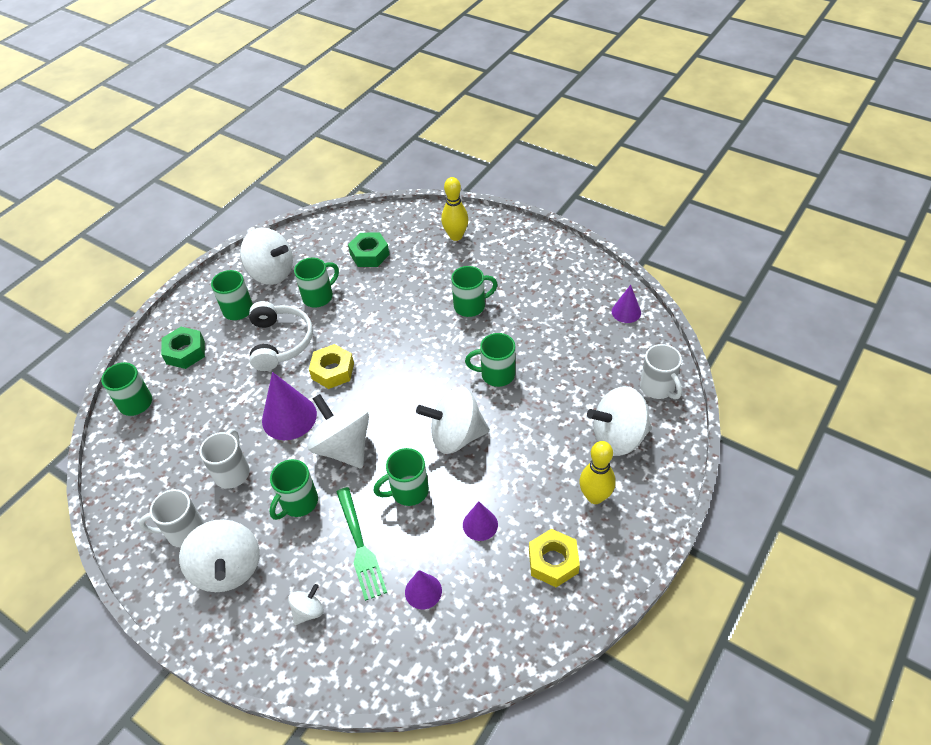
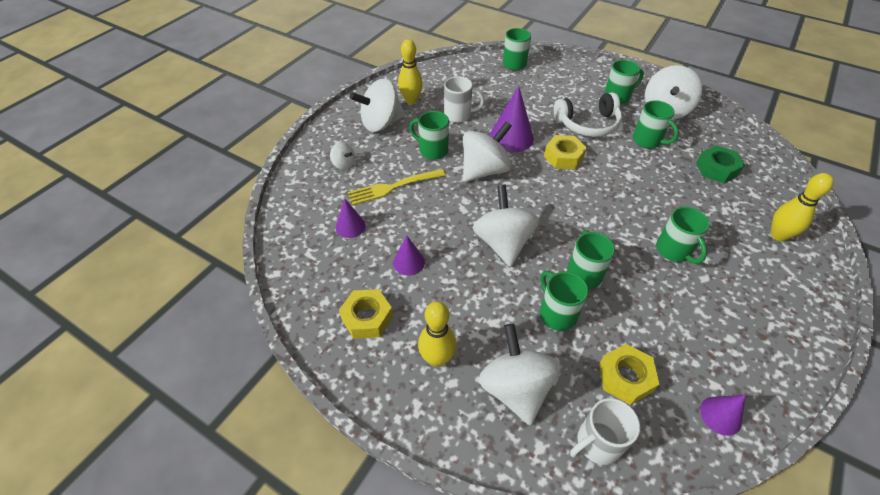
camera: 85 degrees right, 0 degrees up
white mug [139,489,204,547] -> yellow bowling pin [398,39,423,104]
green nut [161,327,205,369] -> none
green fork [337,487,387,601] -> yellow fork [348,169,446,205]
green mug [374,448,429,506] -> green mug moved to [540,271,589,331]
none -> yellow nut [599,344,659,405]

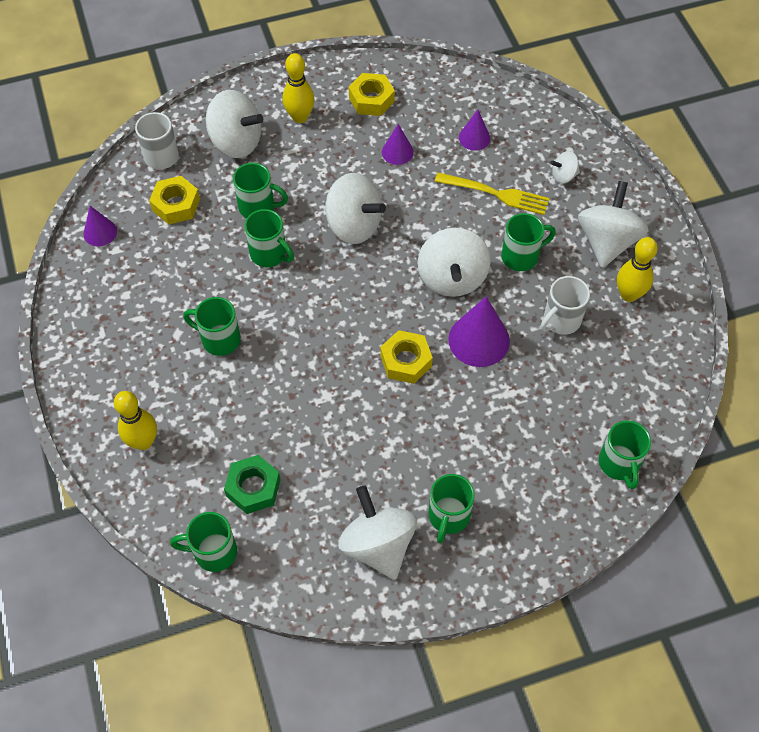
camera: 130 degrees right, 10 degrees up
yellow fork [348,169,446,205] -> yellow fork turned 90 degrees clockwise [435,172,550,215]
white headphones [554,92,622,137] -> none
green mug [633,100,679,148] -> green mug moved to [170,512,237,572]

